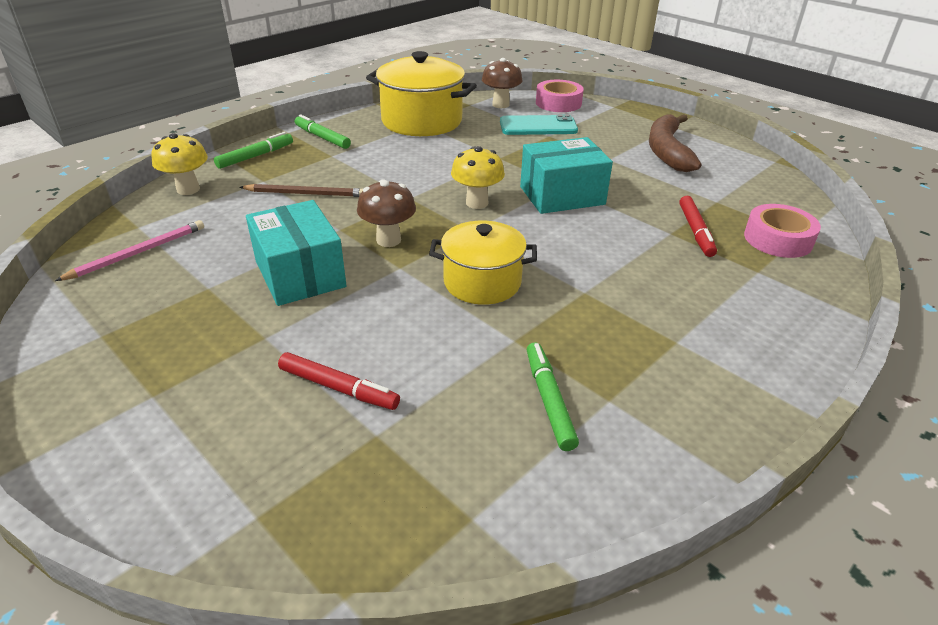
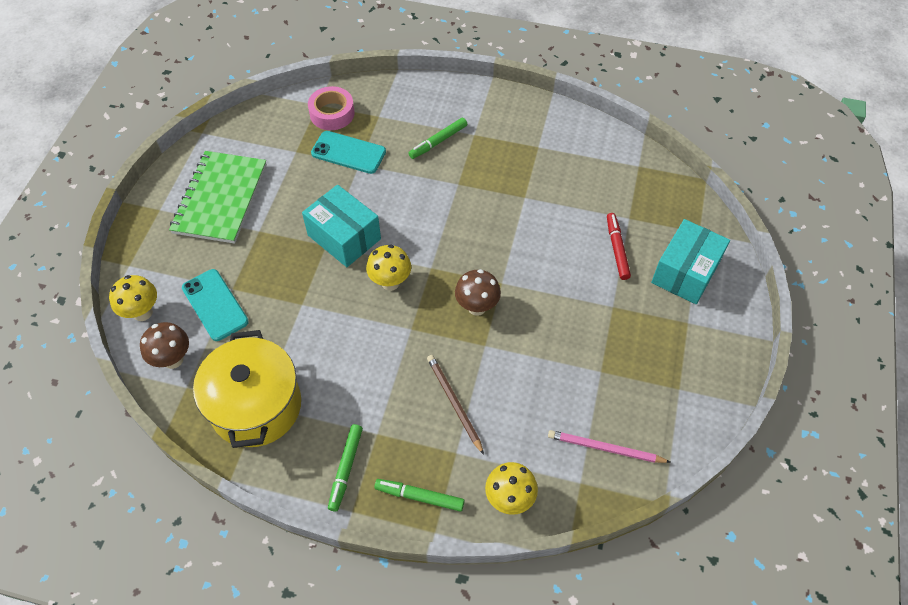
camera: 120 degrees left, 20 degrees up
turquoise box [246,200,346,306] -> turquoise box moved to [651,219,730,304]
yellow pot [429,221,537,305] -> none
green marker [527,342,579,451] -> green marker moved to [408,118,467,159]
pink tape [536,80,584,112] -> yellow mushroom [109,275,157,321]
brown banana [649,114,701,172] -> green notebook [169,151,267,244]
red marker [679,196,717,257] -> turquoise phone [311,131,386,174]

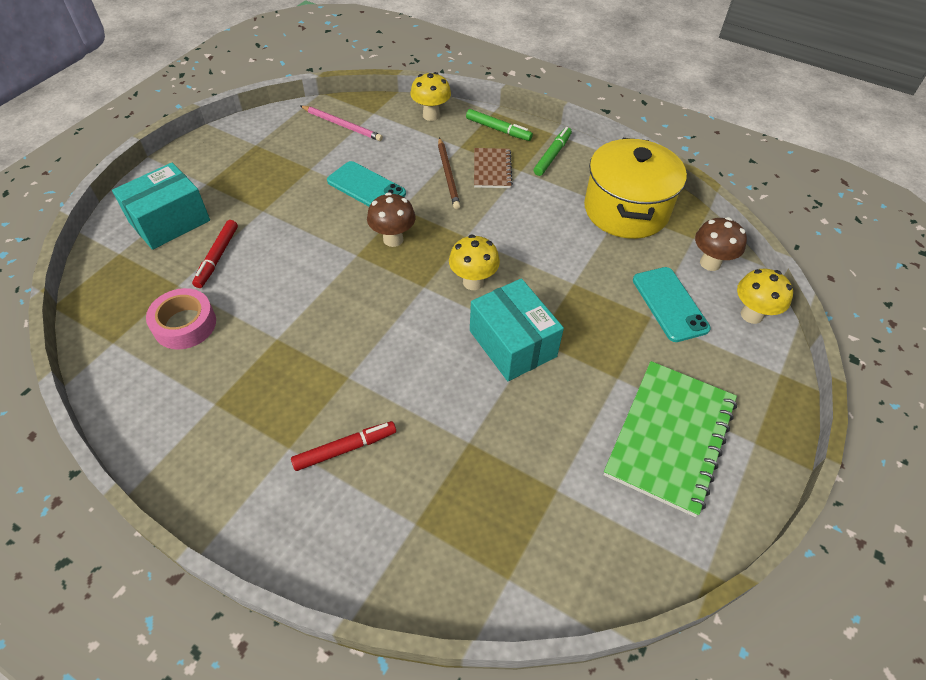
camera: 165 degrees left, 5 degrees down
pink tape [308,86,355,130] -> pink tape moved to [146,288,216,350]
turquoise phone [311,131,386,174] -> turquoise phone moved to [327,161,406,206]
green marker [408,118,467,159] -> red marker [291,421,396,471]
none -> brown notebook [474,148,513,188]

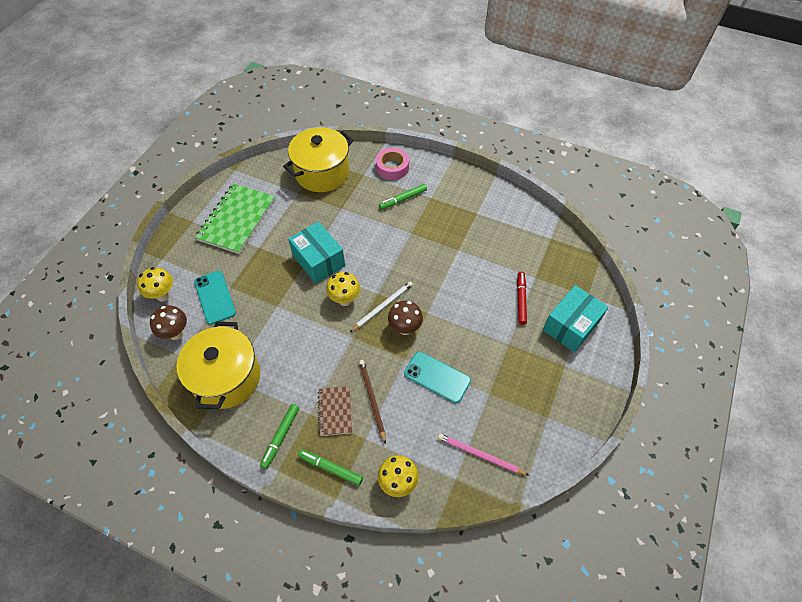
camera: 175 degrees right, 5 degrees up
pink tape [146,288,216,350] -> pink tape moved to [376,148,409,180]
red marker [291,421,396,471] -> green marker [379,184,427,210]
none -> yellow pot [283,127,354,192]
none -> white pencil [350,281,413,332]

